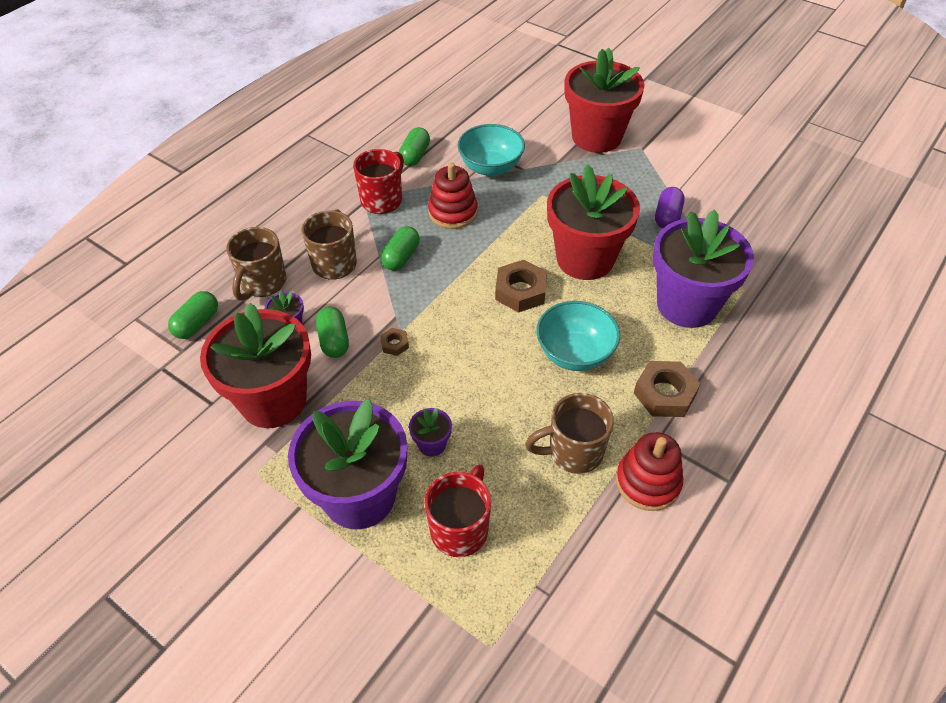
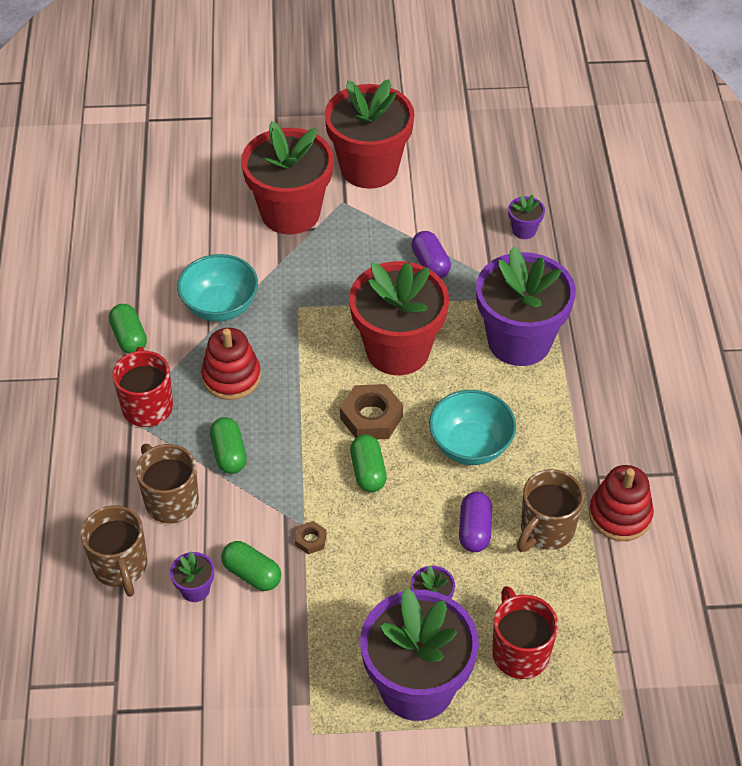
camera: 40 degrees left, 0 degrees up
green capsule [168,291,218,339] -> green capsule moved to [350,434,387,492]
red flower pot [200,303,311,428] -> red flower pot moved to [325,79,415,189]
brown nut [634,361,700,417] -> none
none -> purple capsule [459,492,492,552]
none -> purple flower pot [508,194,545,239]

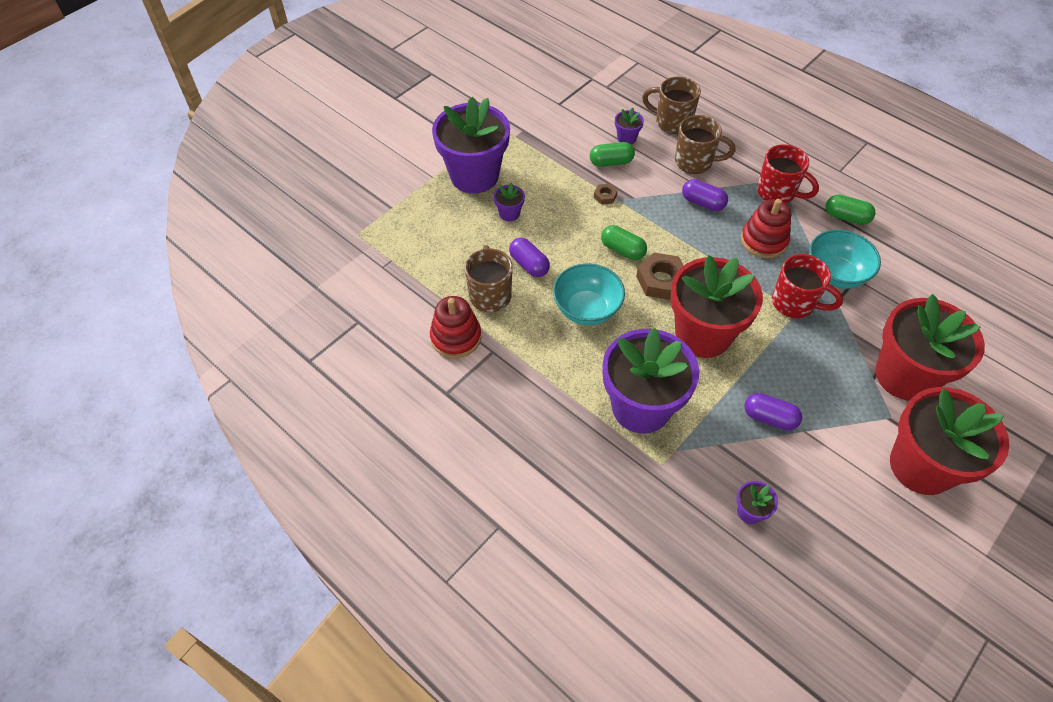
camera: 135 degrees right, 5 degrees up
green capsule [210,417,247,474] -> purple capsule [682,179,728,211]
red mug [492,586,558,679] -> red mug moved to [772,254,843,318]

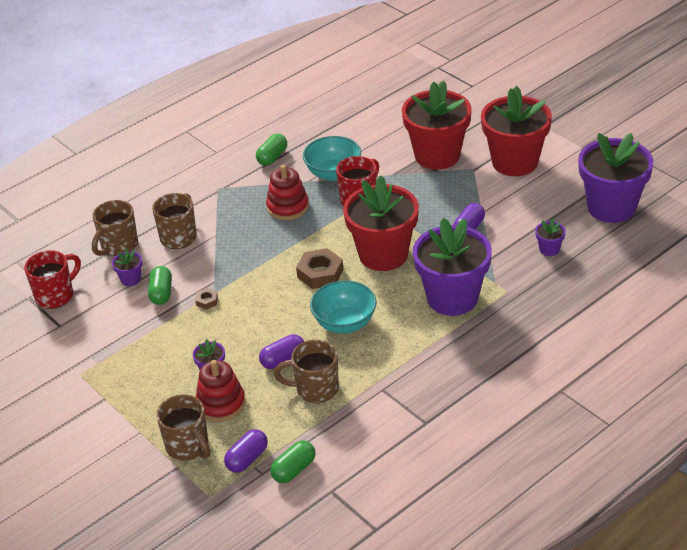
camera: 80 degrees left, 15 degrees down
red stacking toy [430,296,481,358] -> red stacking toy moved to [196,360,245,422]
purple flower pot [432,97,510,193] -> purple flower pot moved to [578,133,654,223]
green capsule [601,225,647,260] -> green capsule moved to [270,440,315,483]
purple capsule [682,179,728,211] -> purple capsule moved to [224,429,268,473]
red mug [757,144,819,203] -> red mug moved to [24,250,81,309]
none -> brown mug [156,394,210,460]

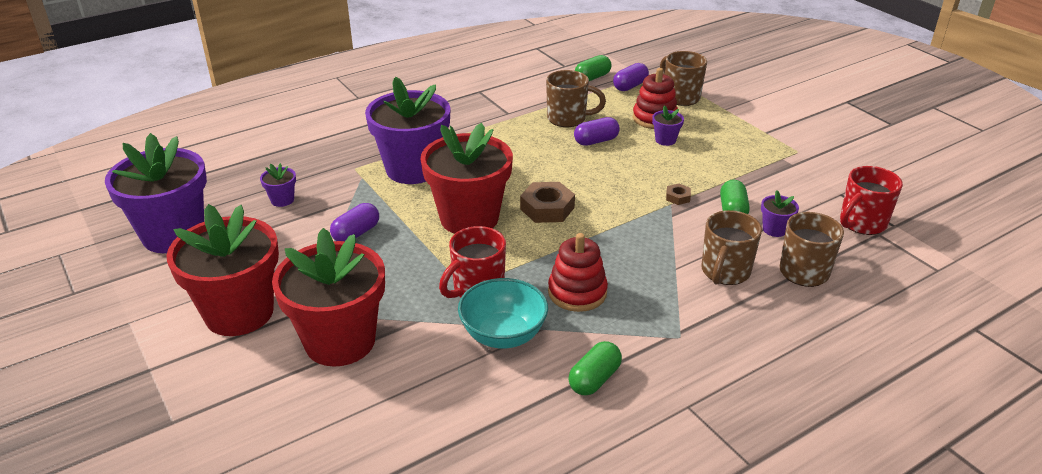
camera: 175 degrees left, 5 degrees down
turquoise bowl [310,281,377,334] -> none

